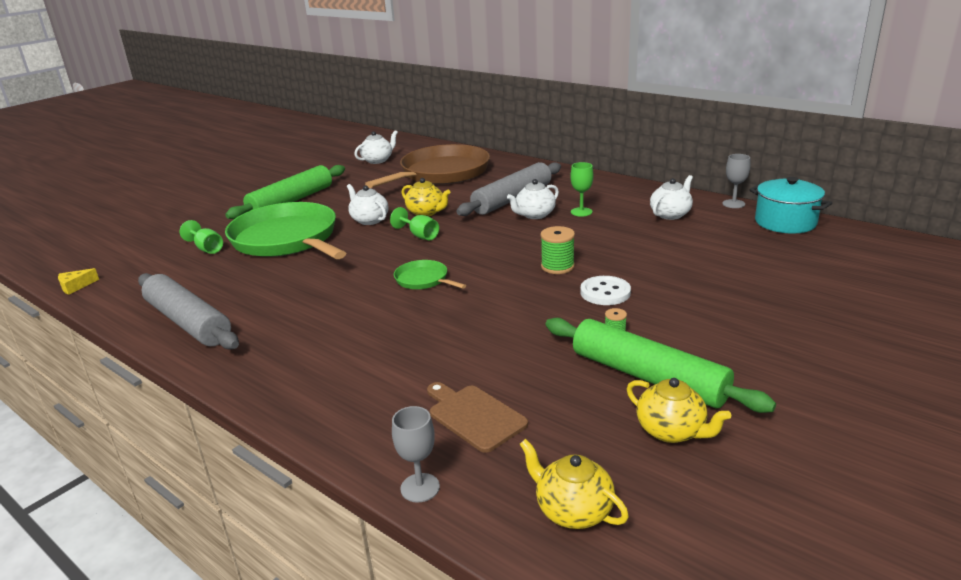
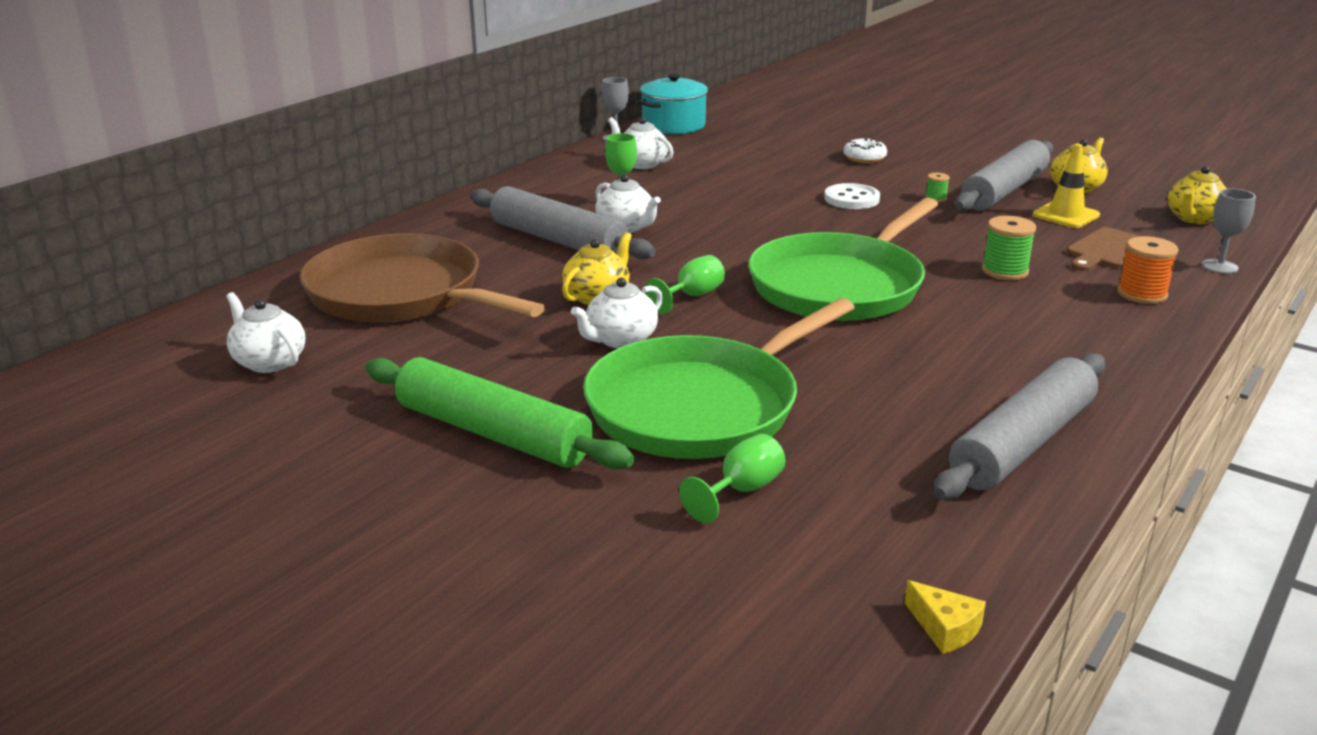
camera: 95 degrees left, 0 degrees up
green pan [394,260,466,289] -> green pan [748,198,939,321], size x2.31
green spool [541,226,575,274] -> green spool moved to [982,216,1036,280]
green rolling pin [545,318,776,413] -> grey rolling pin [955,140,1053,211]
none -> white donut [843,138,887,163]
none -> yellow traffic cone [1033,144,1100,228]
none -> orange spool [1117,236,1179,304]

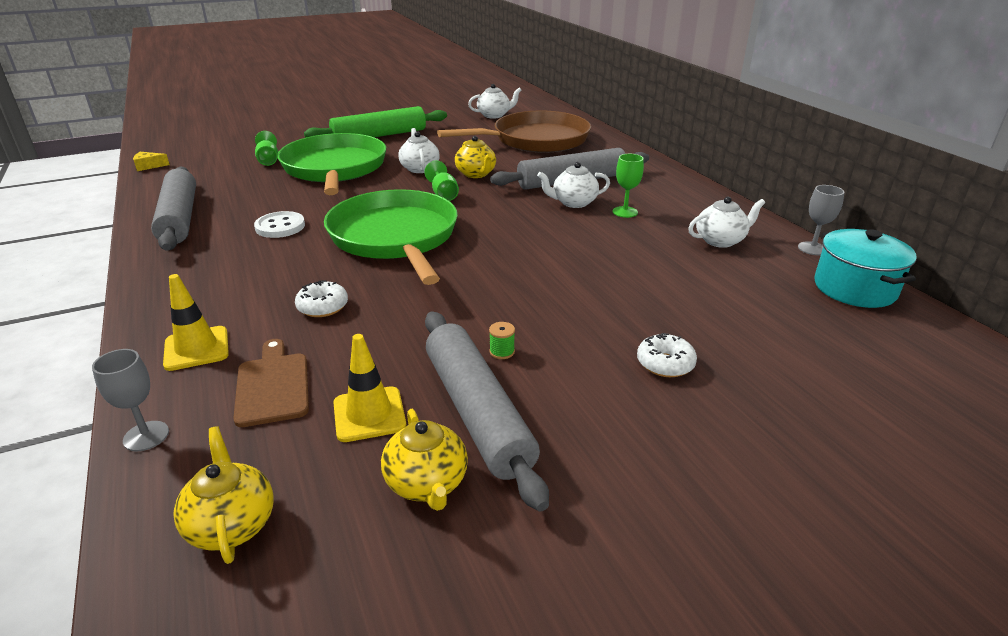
camera: 120 degrees right, 5 degrees up
white button [825,183,880,209] -> white button moved to [254,211,305,238]
green spool [982,216,1036,280] -> white donut [295,280,348,317]
orange spool [1117,236,1179,304] -> yellow traffic cone [163,274,229,371]

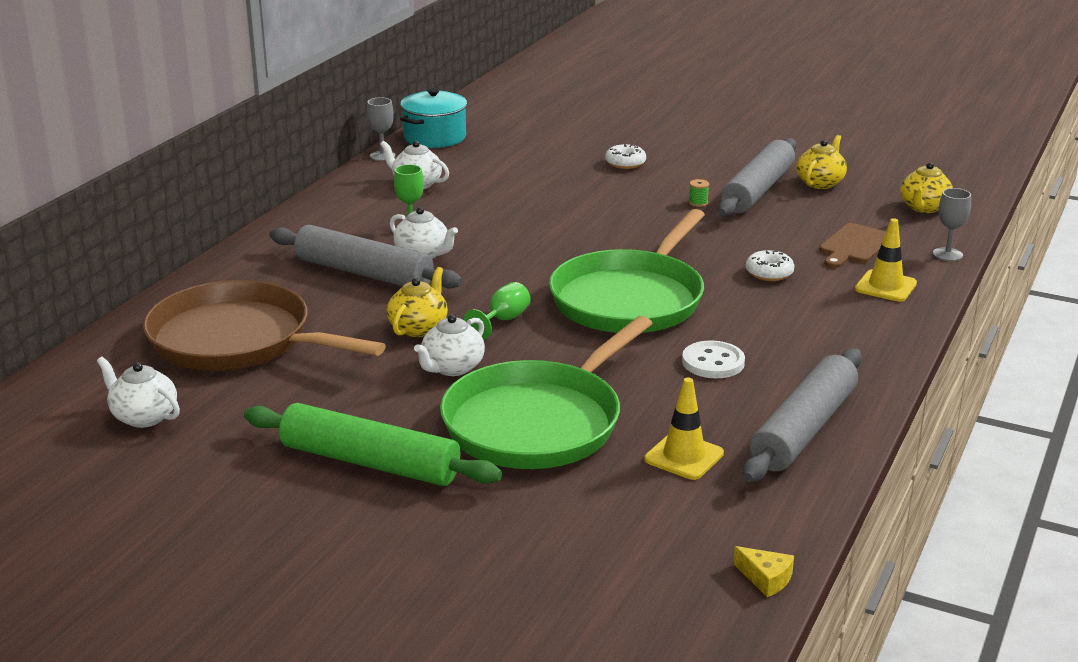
camera: 130 degrees left, 5 degrees down
green goblet [255,131,278,166] -> none
yellow traffic cone [333,334,406,442] -> yellow traffic cone moved to [644,378,724,480]

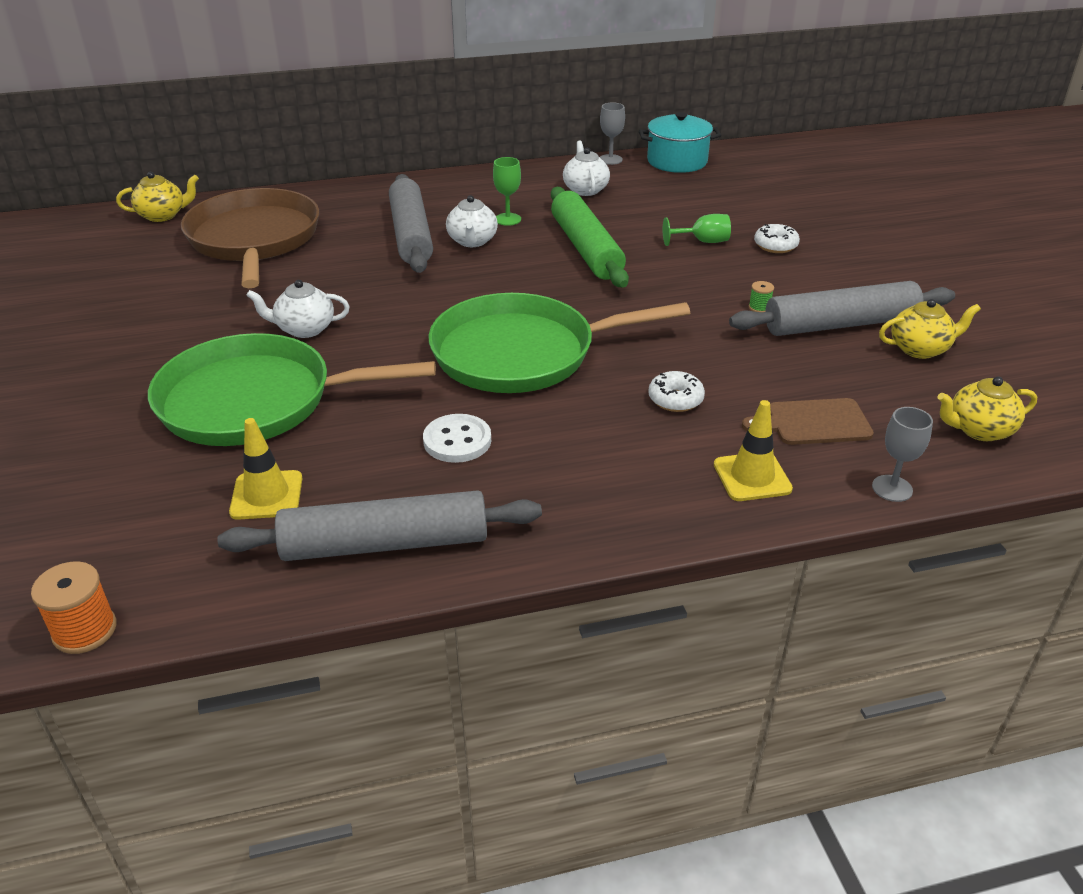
camera: 50 degrees right, 10 degrees up
white teapot [97,357,180,428] -> none
green rolling pin [244,403,502,486] -> green rolling pin moved to [551,187,629,288]
yellow teapot [387,267,448,337] -> yellow teapot moved to [116,172,199,222]
green goblet [464,282,531,340] -> green goblet moved to [663,214,731,246]
yellow cheese [733,546,794,597] -> orange spool [31,561,117,654]

